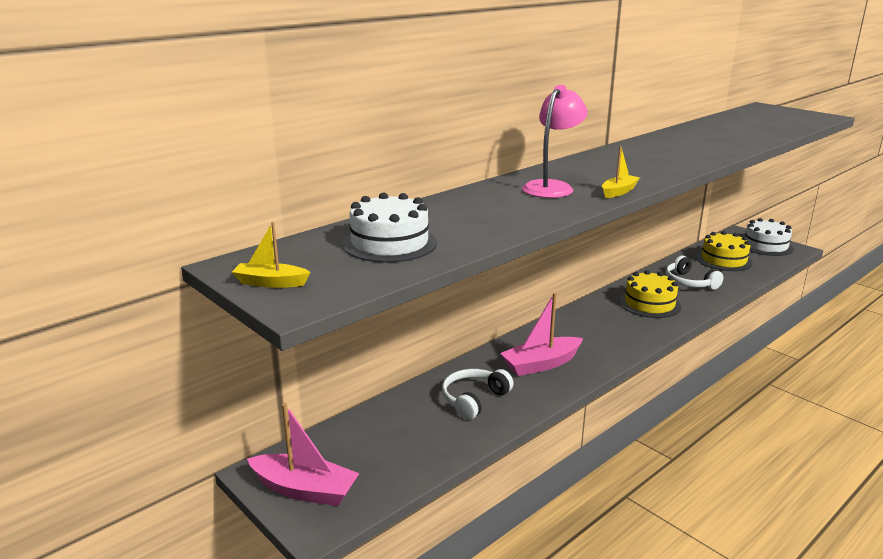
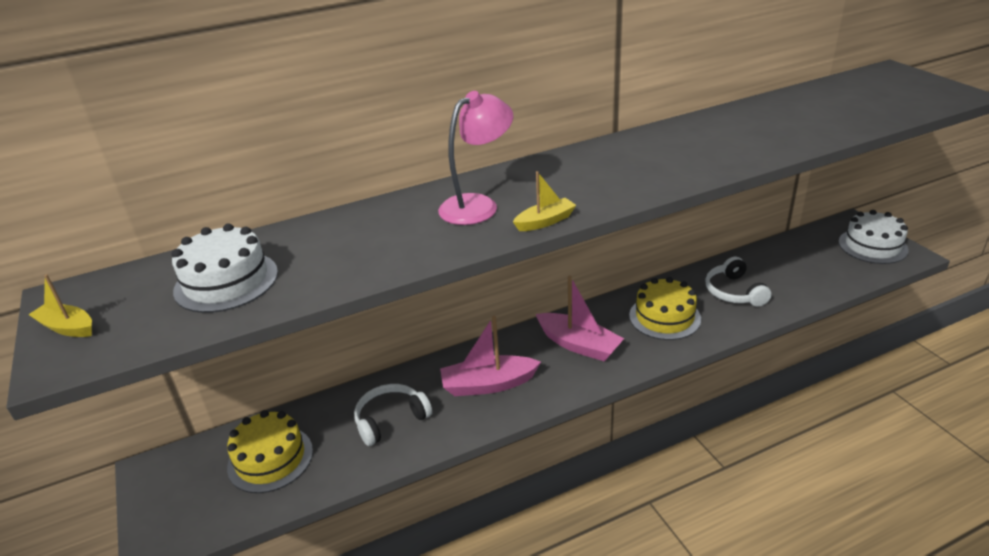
camera: 20 degrees right, 10 degrees up
pink boat [247,403,360,506] -> pink boat moved to [536,276,624,362]
yellow cake [696,231,753,271] -> yellow cake moved to [227,410,313,493]

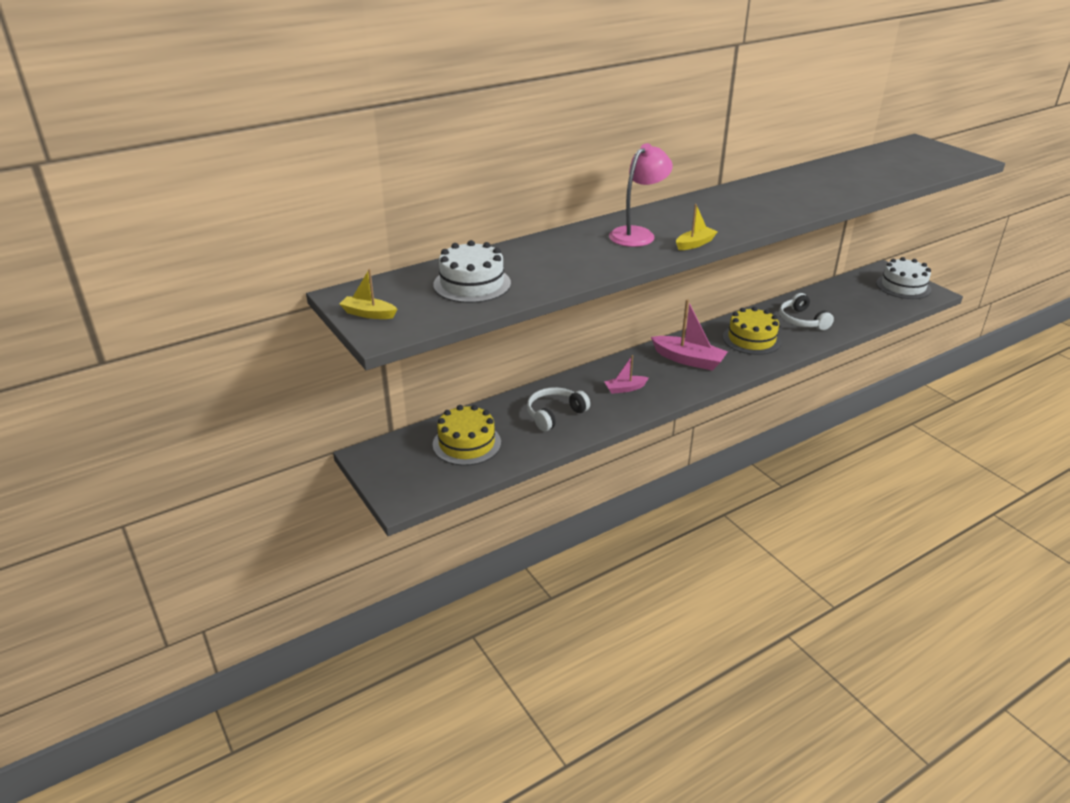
camera: 10 degrees left, 0 degrees up
pink boat [440,316,541,396] -> pink boat [605,355,648,394], size x0.56

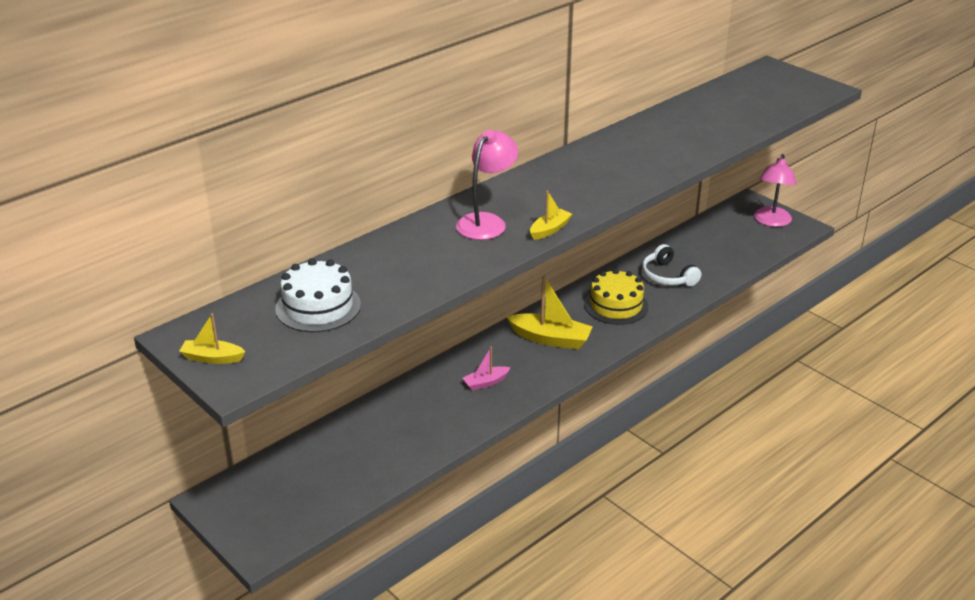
camera: 10 degrees left, 0 degrees up
yellow cake [433,405,501,466] -> none
white headphones [527,387,590,431] -> none
pink boat [651,299,728,371] -> yellow boat [507,276,593,349]
white cake [876,257,931,299] -> pink lamp [754,154,796,227]

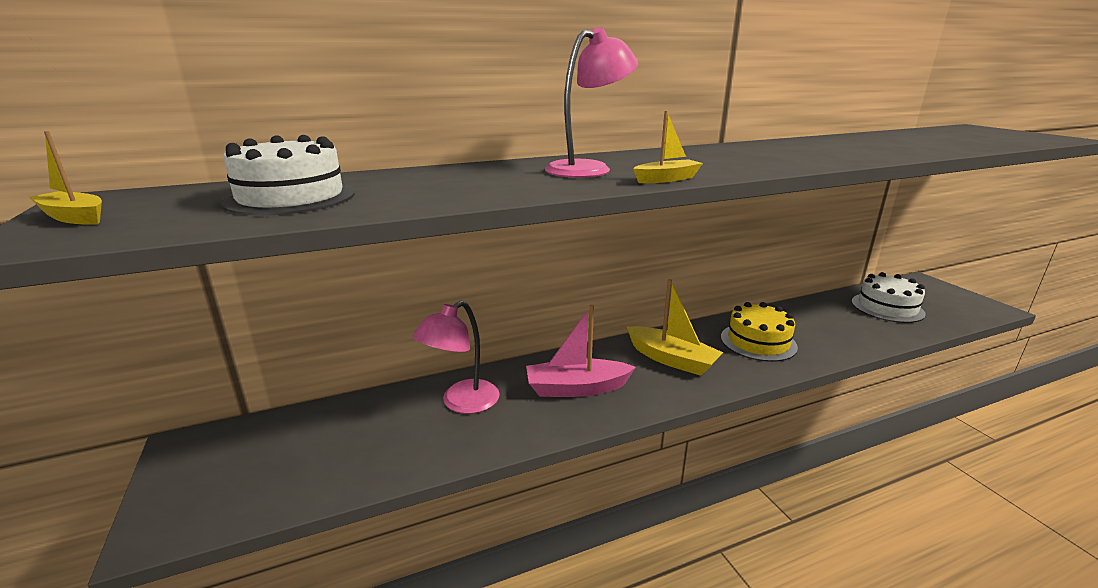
camera: 20 degrees right, 10 degrees down
pink boat [462,347,511,390] -> pink boat [526,305,636,397], size x1.79
white headphones [642,244,701,286] -> none
pink lamp [754,154,796,227] -> pink lamp moved to [412,301,500,414]
none -> white cake [851,272,926,323]

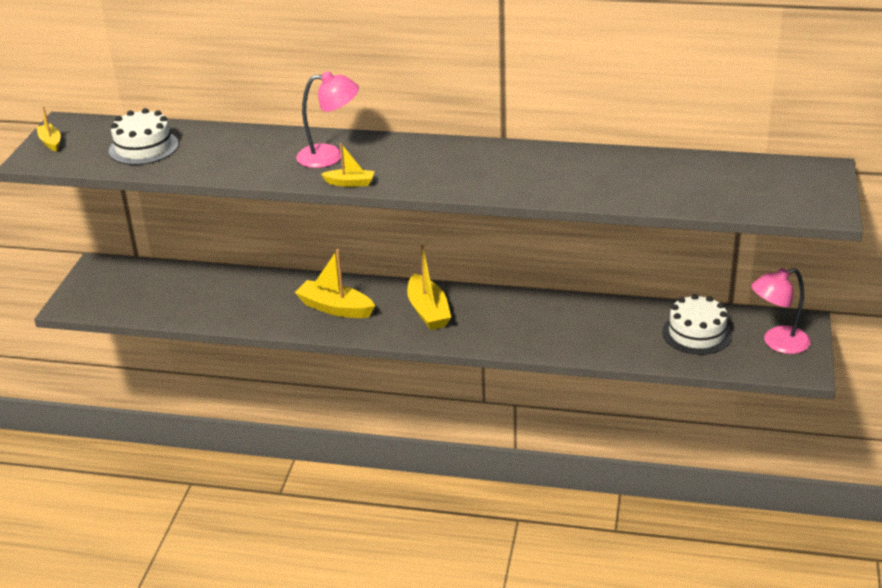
camera: 35 degrees right, 10 degrees up
pink lamp [412,301,500,414] -> pink lamp moved to [751,268,811,354]
pink boat [526,305,636,397] -> yellow boat [295,249,375,318]
yellow cake [721,302,798,362] -> none

